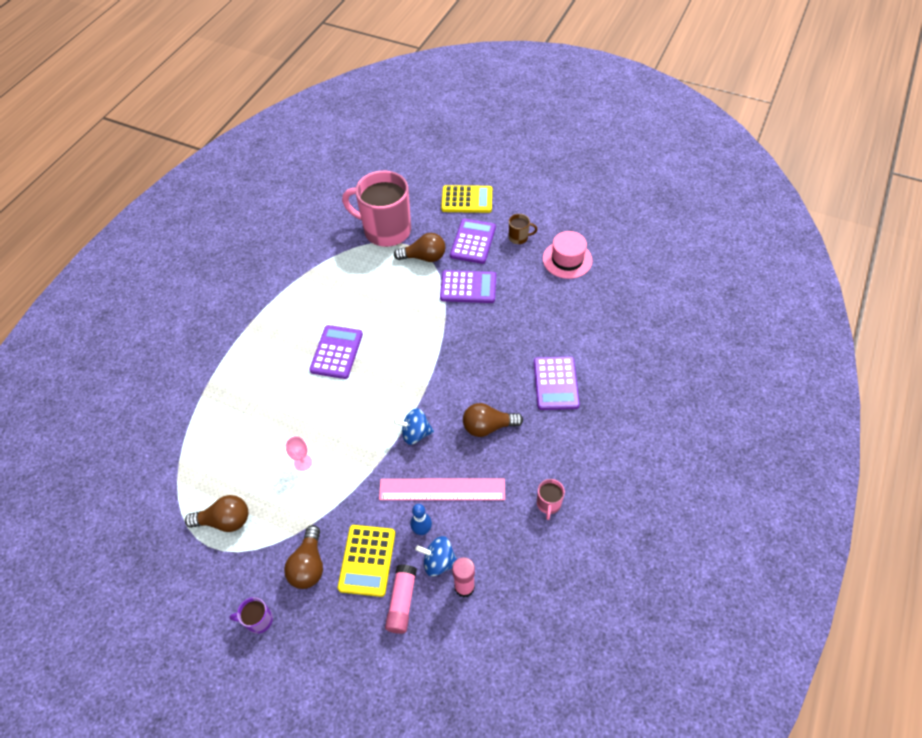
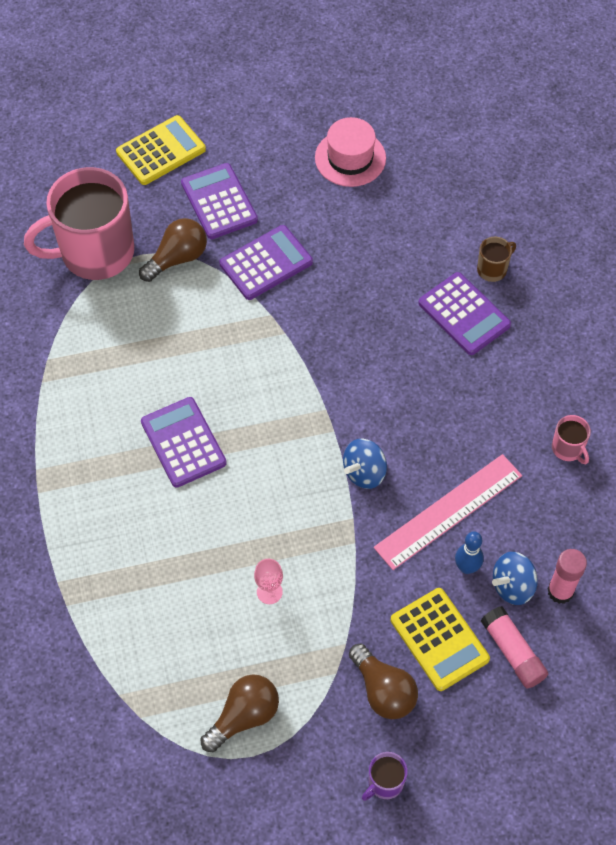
camera: 40 degrees left, 5 degrees up
brown light bulb [463,403,523,437] -> none
brown mug [509,214,538,244] -> brown mug moved to [477,237,516,282]

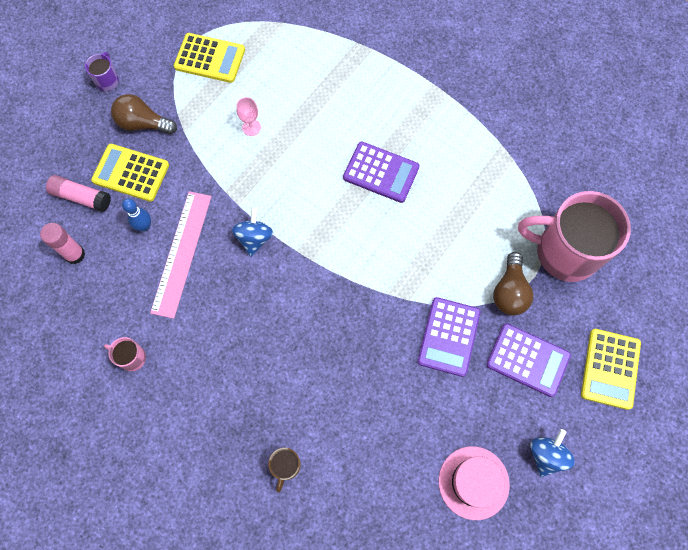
camera: 140 degrees right, 10 degrees up
pink mug [24,167,134,280] -> pink mug turned 105 degrees counterclockwise [518,191,631,282]
brown light bulb [200,674,279,752] -> yellow calculator [174,33,245,83]
purple calculator [419,272,511,355] -> none
blue spinning top [492,552,538,605] -> blue spinning top moved to [530,429,575,477]

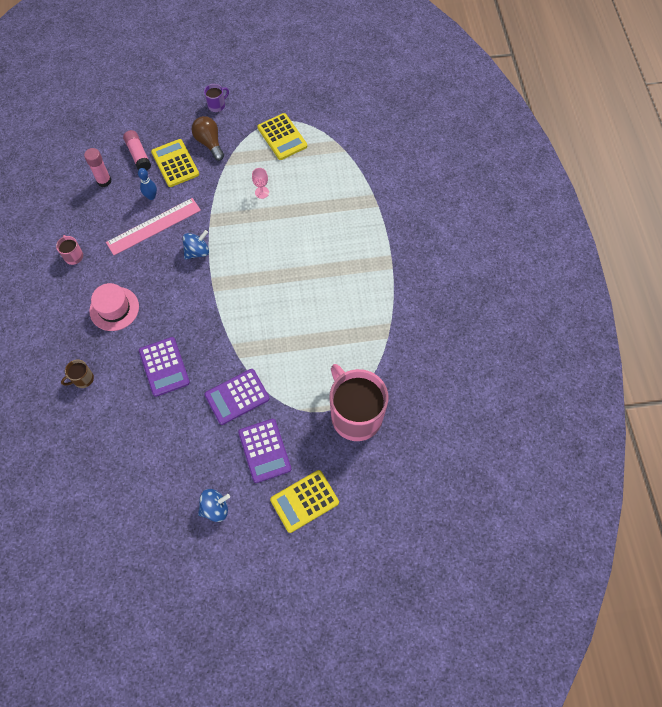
camera: 45 degrees right, 5 degrees down
purple calculator [343,142,419,203] -> purple calculator moved to [139,337,190,397]
pink hat [439,446,510,520] -> pink hat moved to [89,283,139,331]
brown light bulb [493,252,533,315] -> none

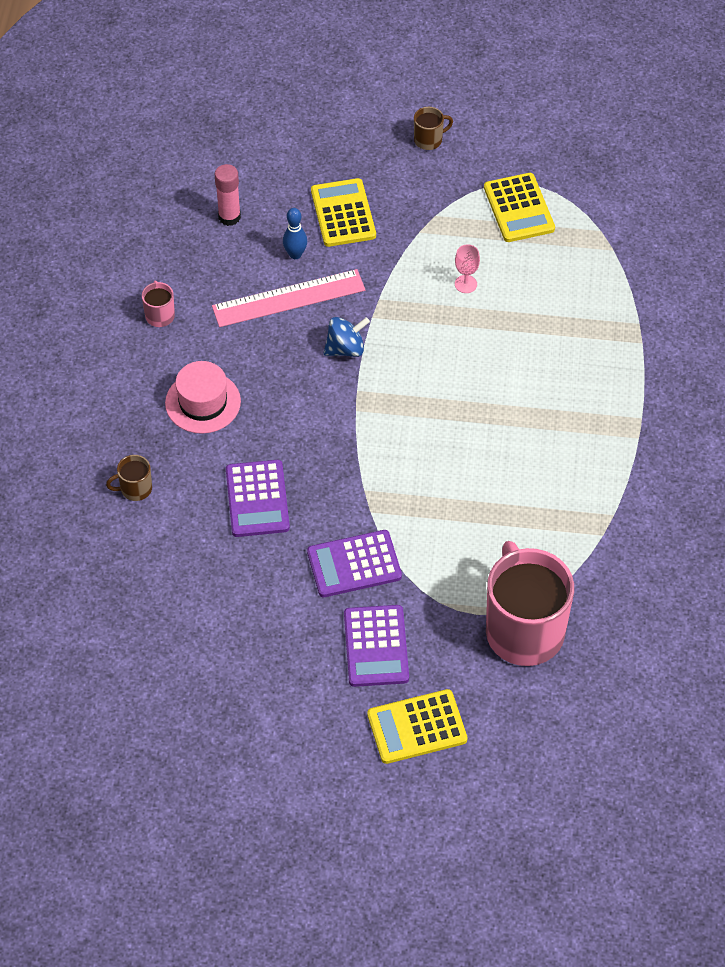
camera: 15 degrees right, 10 degrees down
pink glue stick [123,130,151,171] -> none
brown light bulb [191,116,224,161] -> none
blue spinning top [198,489,230,522] -> none
purple mug [204,84,229,112] -> brown mug [414,107,453,150]

